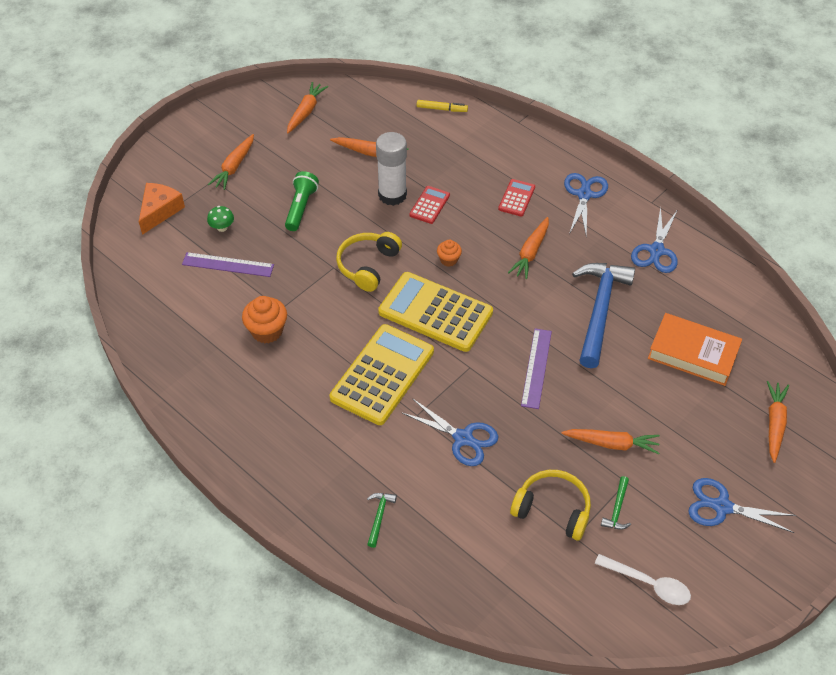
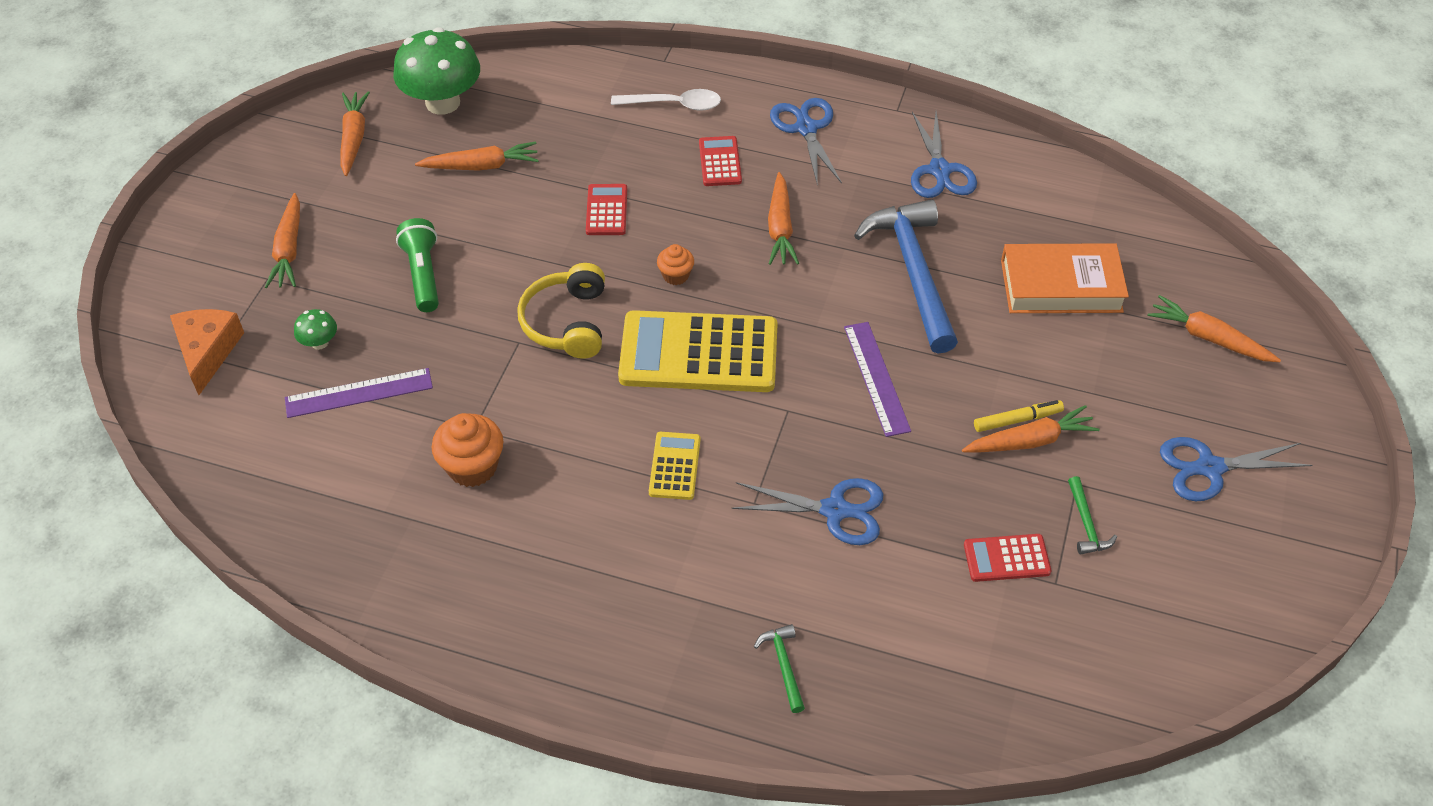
camera: 25 degrees left, 0 degrees up
yellow calculator [330,324,434,425] -> yellow calculator [649,432,701,500], size x0.47
white glue stick [376,132,407,206] -> none
yellow marker [417,100,468,112] -> yellow marker moved to [974,400,1064,432]
yellow headphones [510,470,591,541] -> red calculator [964,534,1051,582]
white spoon [595,554,691,605] -> white spoon moved to [611,89,721,111]
orange carrot [767,381,789,463] -> orange carrot turned 45 degrees counterclockwise [1148,295,1281,362]
none -> green mushroom [393,27,480,115]

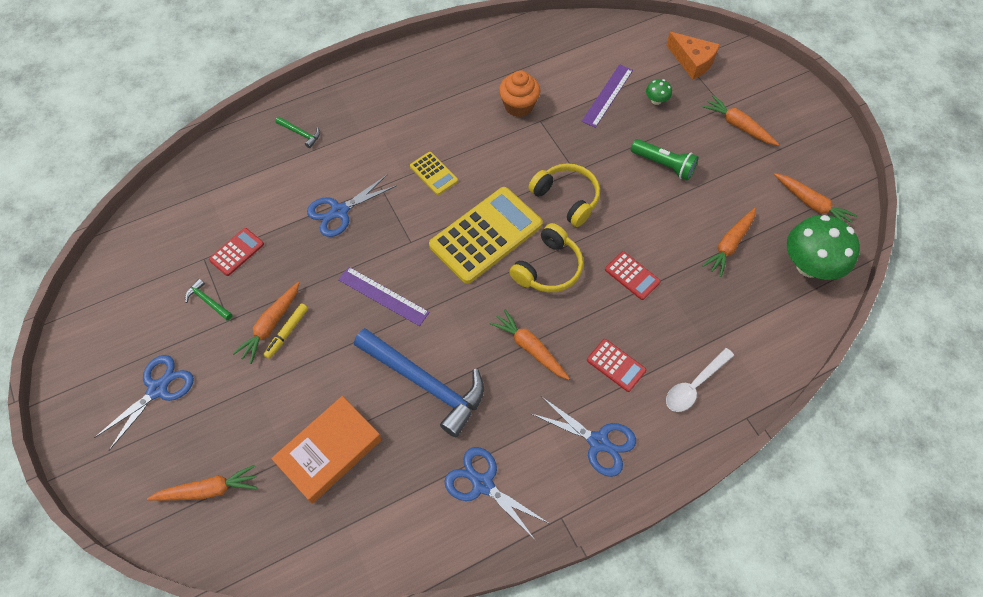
camera: 135 degrees right, 10 degrees up
orange cupcake [657,244,694,285] -> yellow headphones [509,223,583,292]

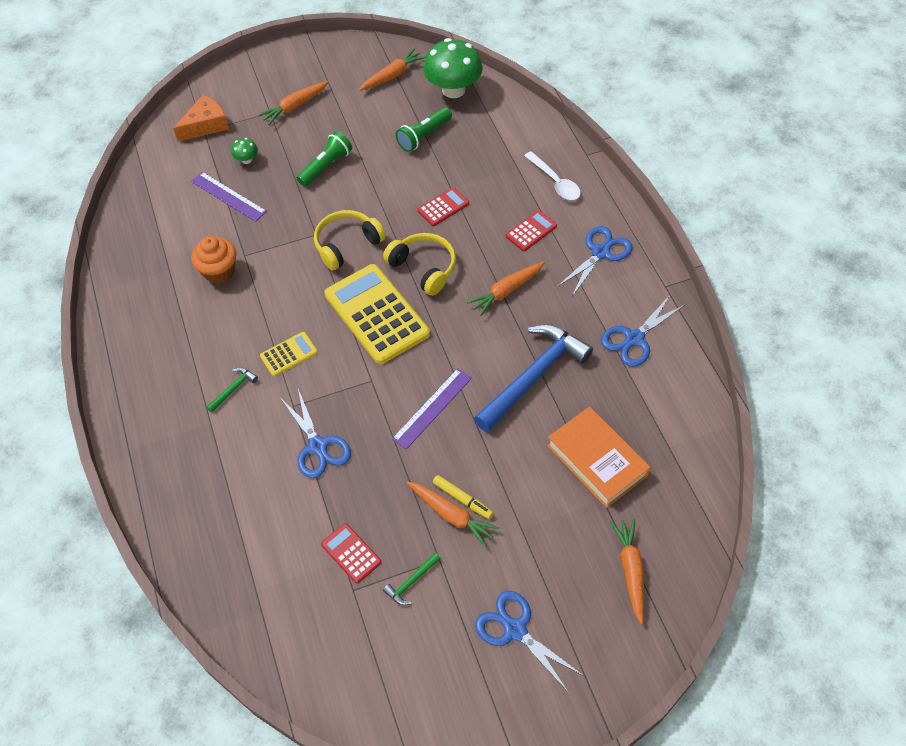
camera: 80 degrees left, 5 degrees down
green hammer [275,117,320,148] -> green hammer moved to [206,367,258,413]
orange carrot [702,208,756,277] -> green flashlight [395,107,452,152]

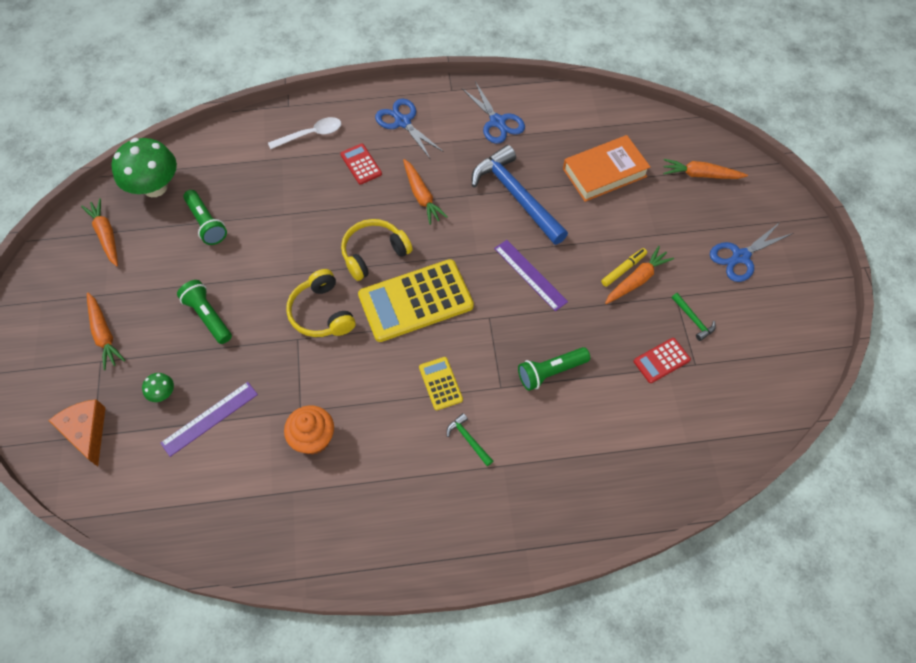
camera: 80 degrees left, 5 degrees up
blue scissors [281,389,351,478] -> green flashlight [518,347,590,391]
red calculator [417,187,469,226] -> none

